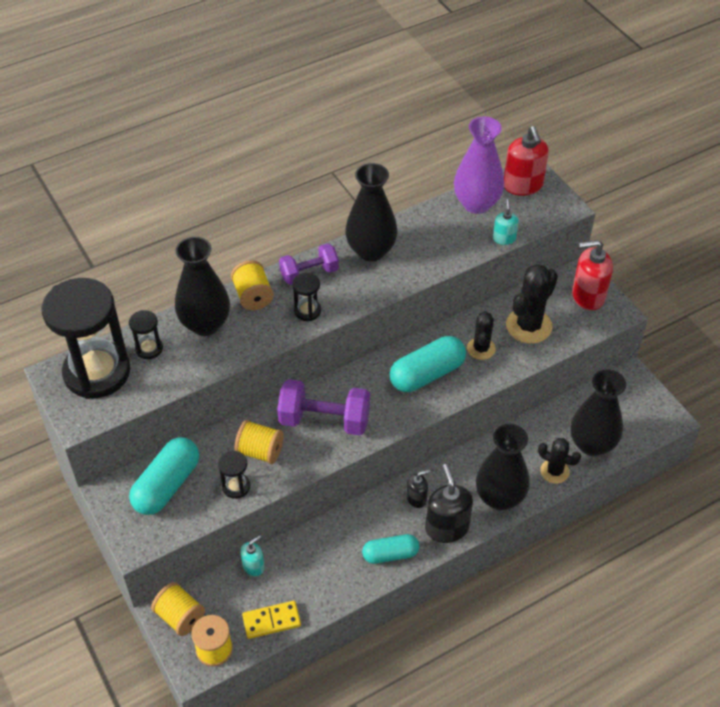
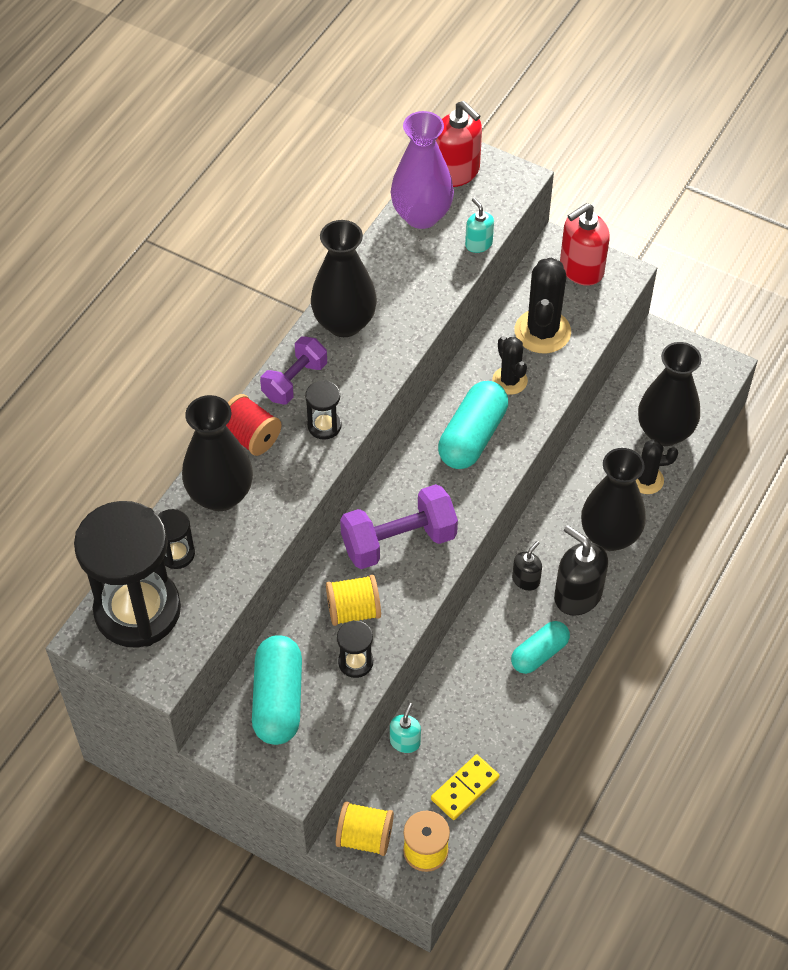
camera: 30 degrees left, 5 degrees up
yellow spool [231,260,274,310] -> red spool [226,394,282,456]

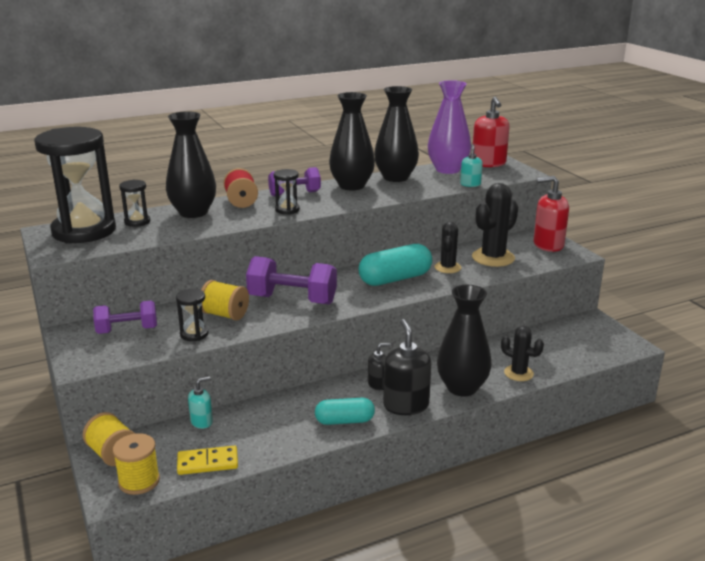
camera: 35 degrees right, 30 degrees down
turquoise capsule [252,635,302,745] -> purple dumbbell [93,301,157,334]
black vase [638,342,702,446] -> black vase moved to [374,86,419,182]

